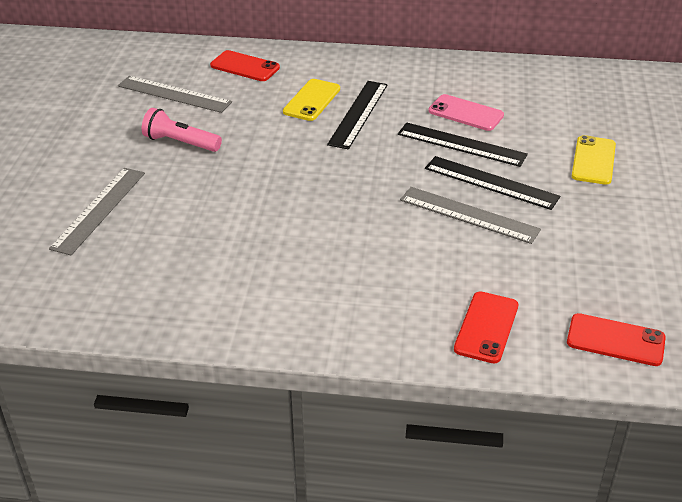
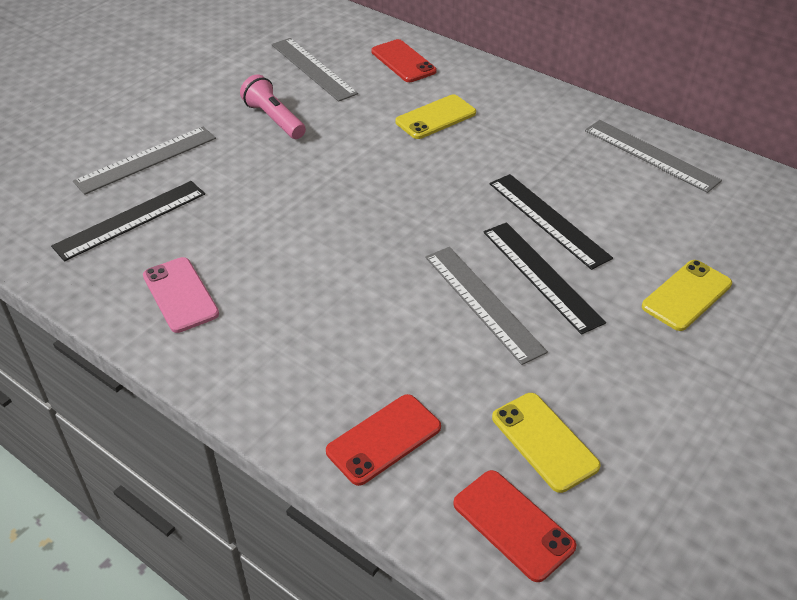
camera: 30 degrees right, 5 degrees up
black ruler [327,81,388,149] -> black ruler moved to [51,181,205,261]
pink phone [428,94,504,131] -> pink phone moved to [143,257,219,333]
none -> yellow phone [492,393,601,493]
none -> grey ruler [585,120,722,193]

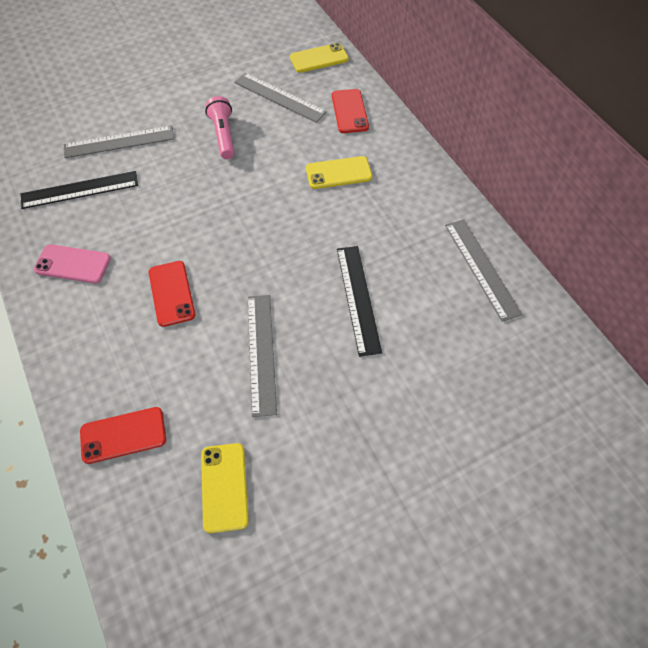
camera: 25 degrees right, 15 degrees up
pink phone [143,257,219,333] -> pink phone turned 75 degrees counterclockwise [34,244,111,283]
grey ruler [272,38,358,102] -> grey ruler turned 45 degrees counterclockwise [234,73,327,123]
red phone [453,470,576,582] -> red phone moved to [149,261,195,327]
black ruler [484,222,606,335] -> none
yellow phone [642,260,732,331] -> yellow phone moved to [290,43,349,73]

